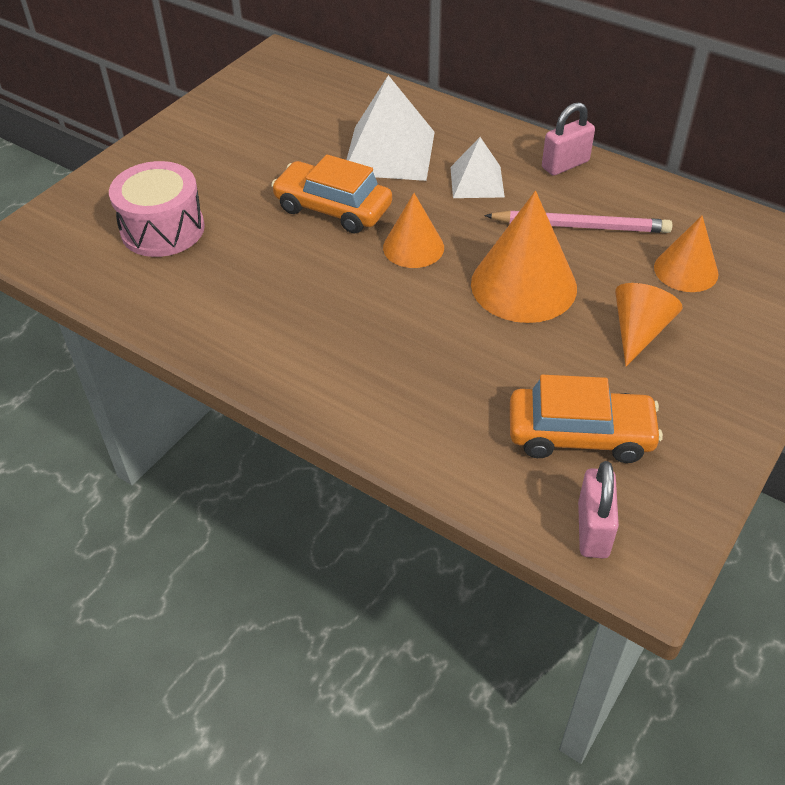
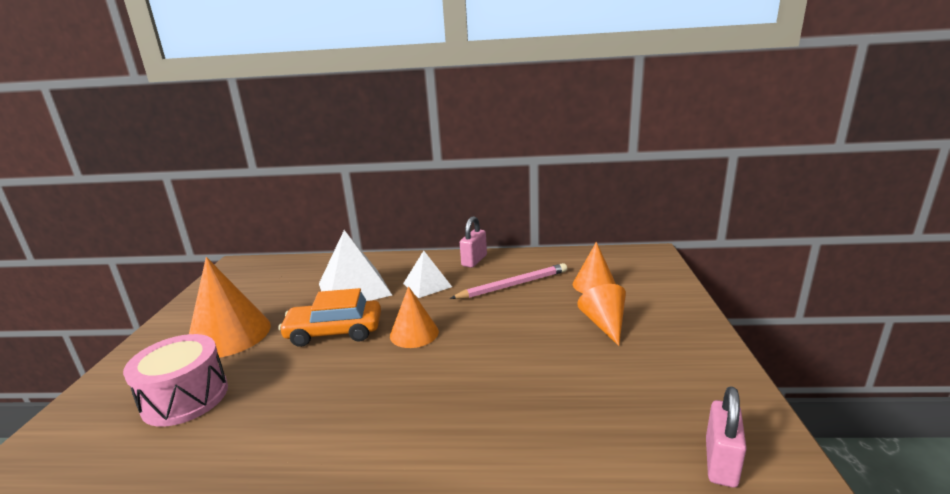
camera: 30 degrees left, 25 degrees down
orange cone [471,191,577,323] -> orange cone moved to [189,257,271,358]
orange car [510,375,663,463] -> none
pink padlock [578,461,619,559] -> pink padlock turned 45 degrees clockwise [706,386,747,488]

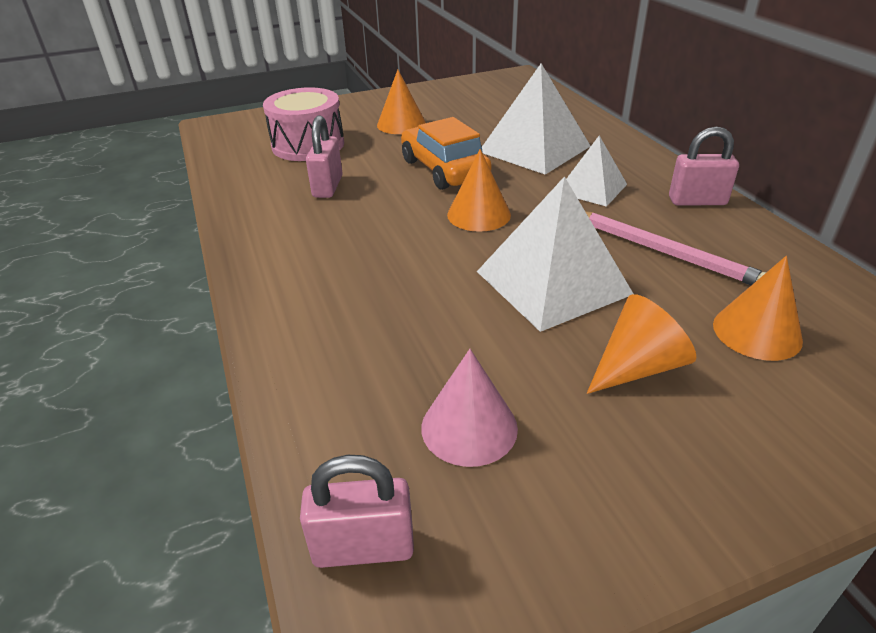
camera: 65 degrees right, 15 degrees up
orange cone [189,257,271,358] -> orange cone [377,70,426,134], size x0.60
none -> pink padlock [306,115,343,198]
none -> pink cone [421,349,518,467]
none -> white pyramid [477,176,633,332]

